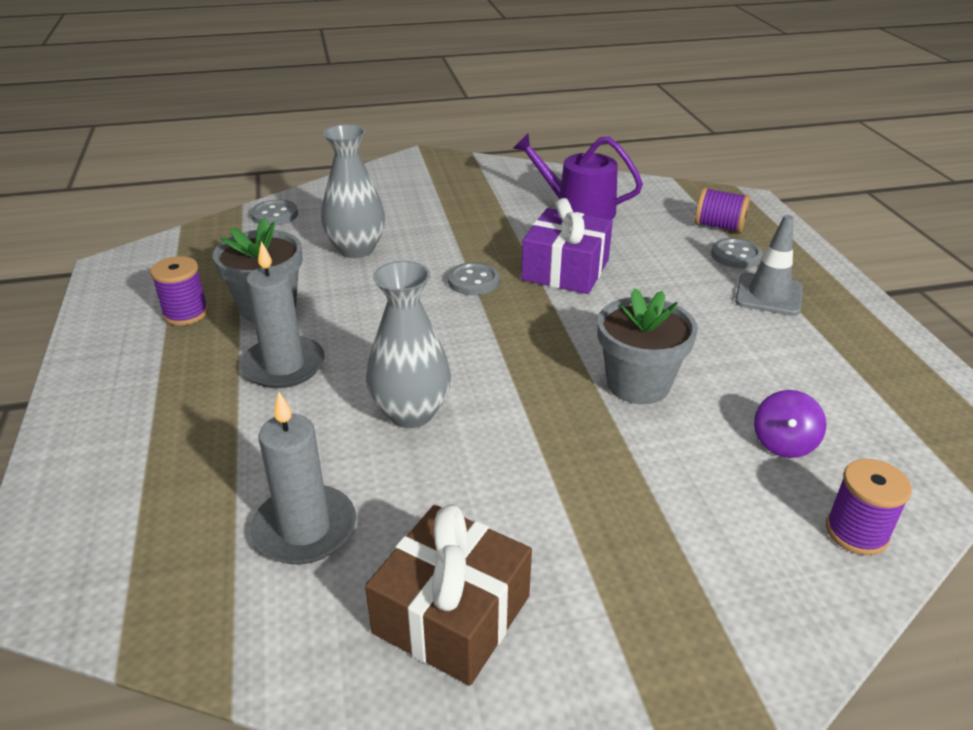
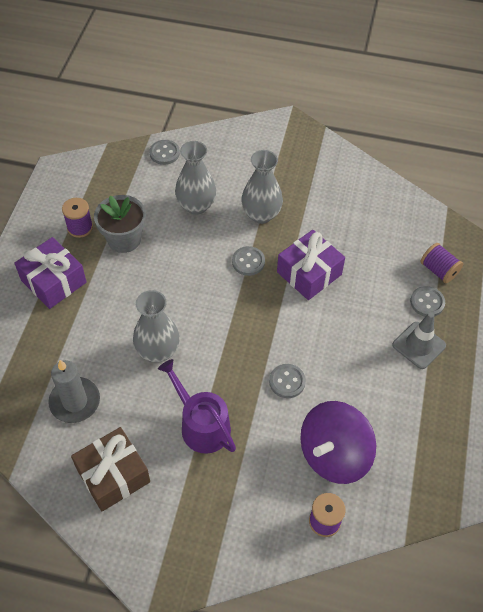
camera: 25 degrees right, 20 degrees up
grey candle [240,241,325,388] -> none
purple watering can [513,134,643,220] -> purple watering can moved to [158,359,236,454]
grey flower pot [598,288,698,404] -> grey button [269,364,306,398]
purple spinning top [754,390,826,458] -> purple spinning top [300,401,376,484], size x2.13
none -> purple gift [14,237,87,309]
none -> grey vase [241,150,283,224]

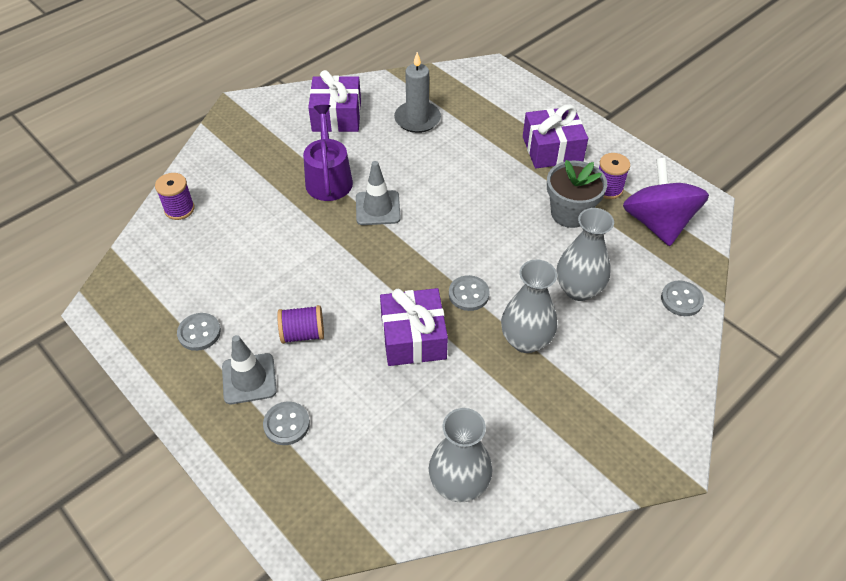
camera: 125 degrees right, 5 degrees down
brown gift [71,427,150,511] -> purple gift [308,70,361,132]
grey vase [133,290,180,362] -> grey vase moved to [429,408,493,502]
purple watering can [158,359,236,454] -> purple watering can turned 90 degrees counterclockwise [303,105,353,201]
grey button [269,364,306,398] -> grey button moved to [177,313,221,351]
purple spinning top [300,401,376,484] -> purple spinning top moved to [623,158,709,246]
purple spool [420,243,463,283] -> purple spool moved to [277,305,324,344]
none -> grey traffic cone [356,161,401,225]

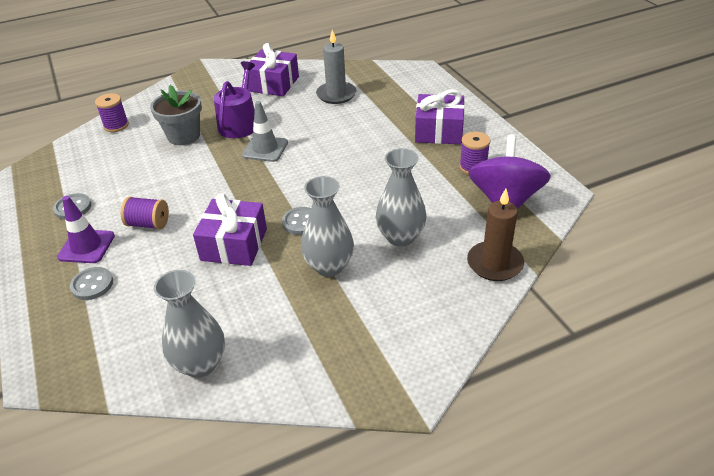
camera: 20 degrees right, 10 degrees down
grey traffic cone [222,335,277,404] -> purple traffic cone [57,196,115,263]
grey flower pot [547,160,607,228] -> grey flower pot moved to [150,85,202,145]
grey button [661,281,704,316] -> brown candle [467,189,524,281]

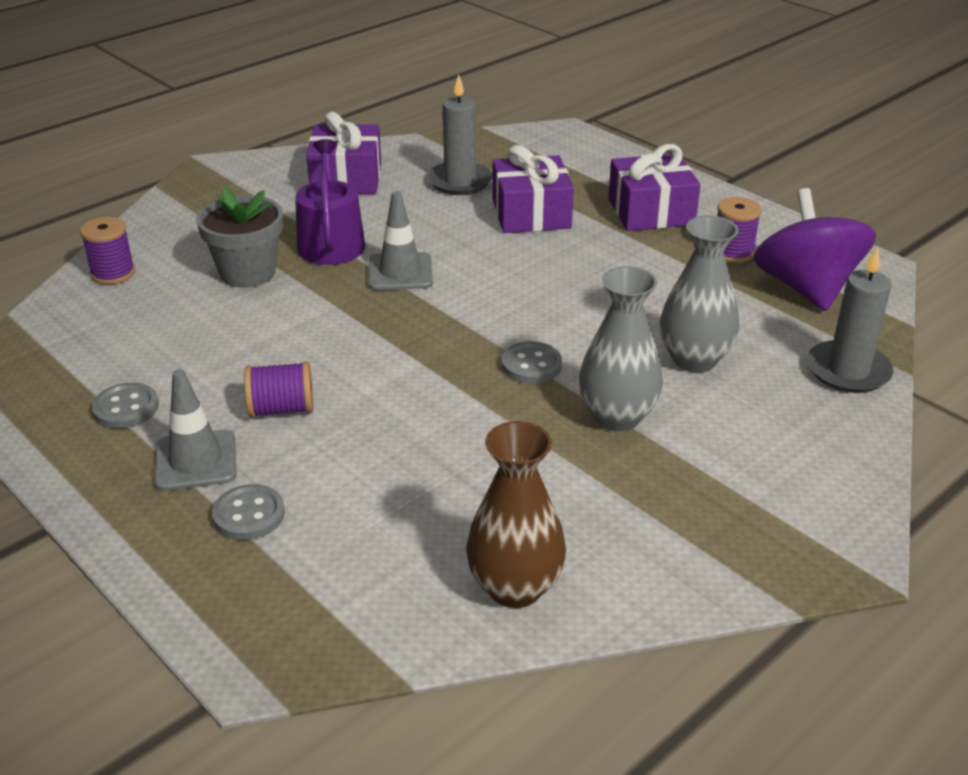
camera: 20 degrees left, 5 degrees down
purple traffic cone [57,196,115,263] -> grey traffic cone [154,369,237,491]
grey vase [154,270,225,378] -> brown vase [466,421,566,608]
purple gift [193,193,267,266] -> purple gift moved to [493,145,574,233]
brown candle [467,189,524,281] -> grey candle [807,246,894,393]

